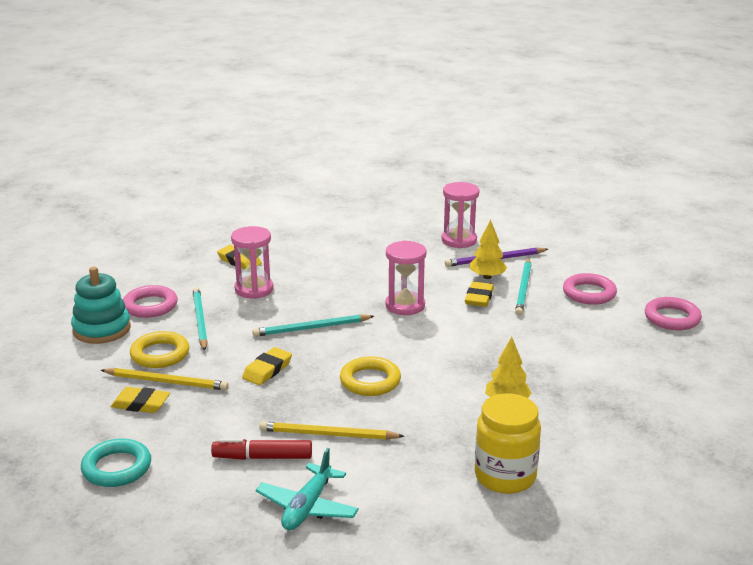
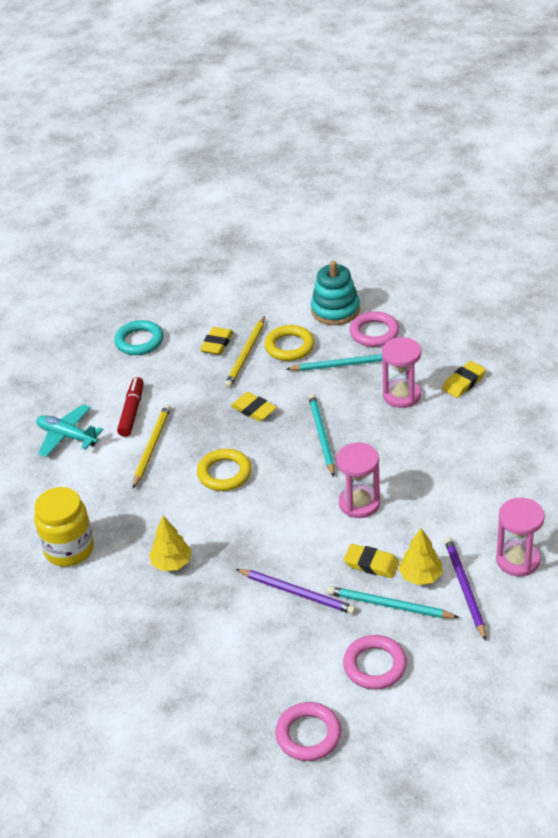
camera: 100 degrees right, 15 degrees up
none -> purple pencil [236,569,356,614]

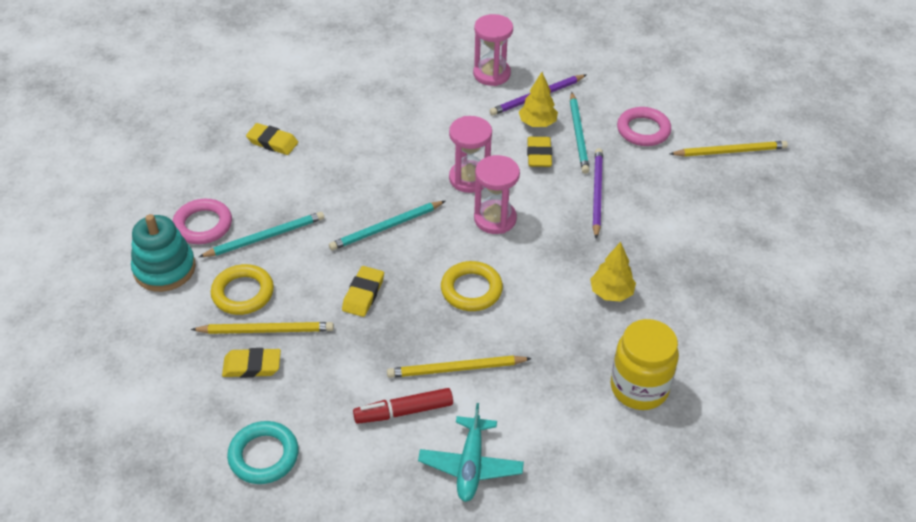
camera: 115 degrees left, 5 degrees up
pink ring [275,702,341,761] -> yellow pencil [670,141,788,157]
turquoise pencil [286,354,382,371] -> turquoise pencil turned 90 degrees clockwise [199,212,324,257]
pink hourglass [382,337,421,408] -> pink hourglass moved to [474,155,520,234]

